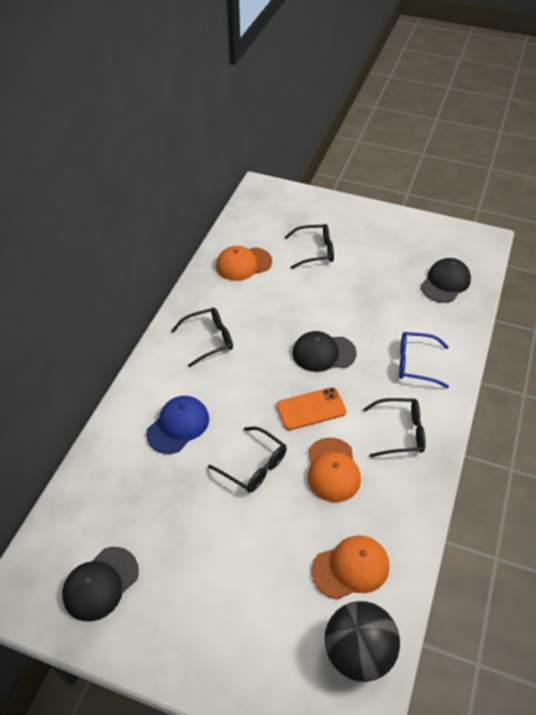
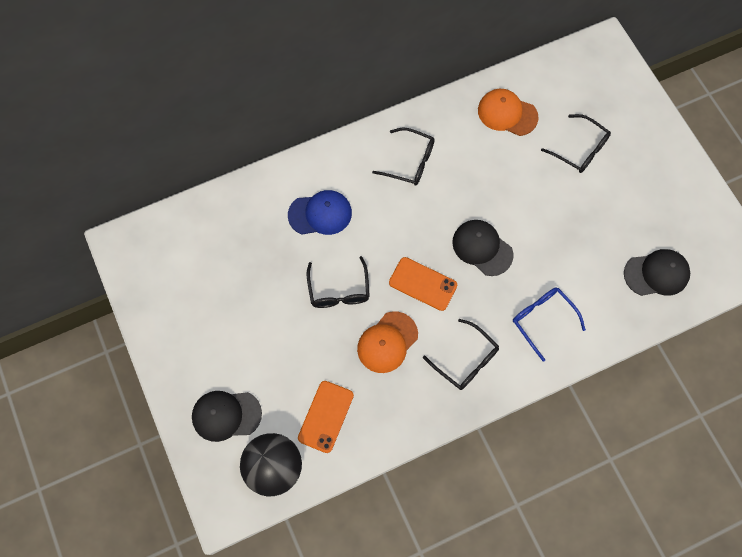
camera: 45 degrees right, 20 degrees up
black cap [62,547,139,622] -> black cap moved to [192,391,262,442]
orange cap [312,535,389,599] -> orange phone [298,381,354,453]

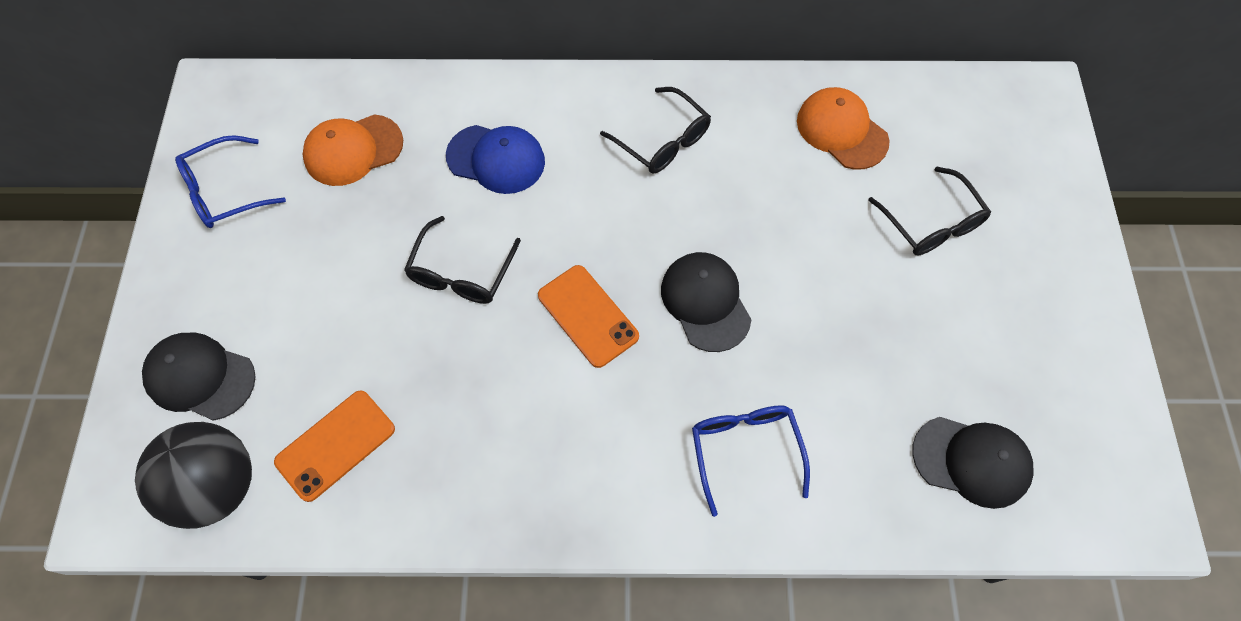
camera: 25 degrees right, 5 degrees down
orange cap [357,311,418,373] -> orange cap moved to [303,114,403,186]
black glasses [423,319,499,390] -> none
none -> blue glasses [175,135,286,228]

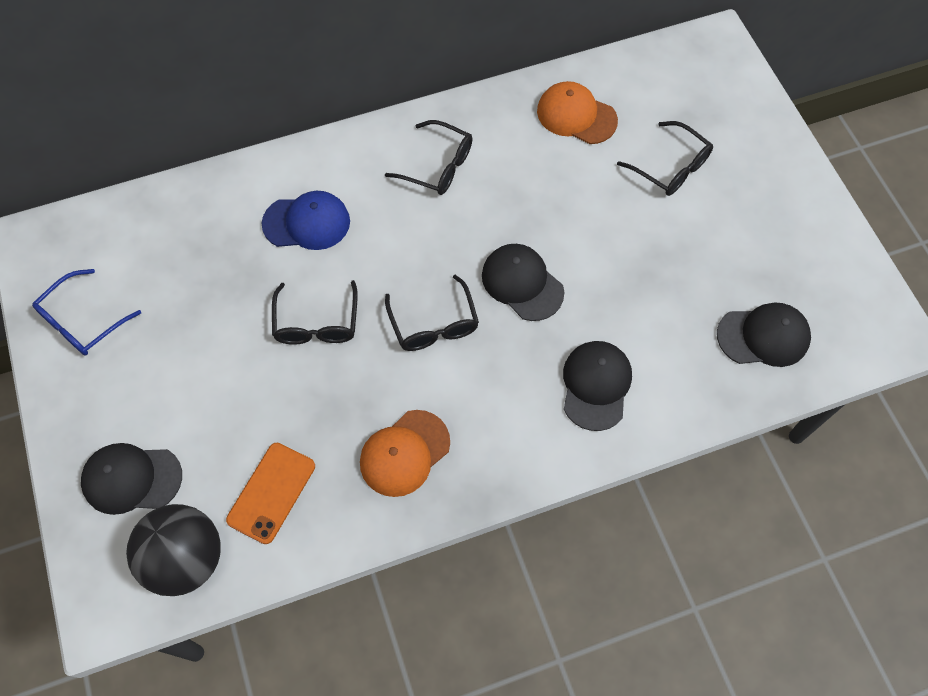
camera: 20 degrees left, 0 degrees up
orange cap [303,114,403,186] -> orange cap moved to [360,410,450,497]
orange phone [538,265,639,368] -> black glasses [385,275,479,351]
blue glasses [692,405,810,517] -> black cap [563,341,632,431]

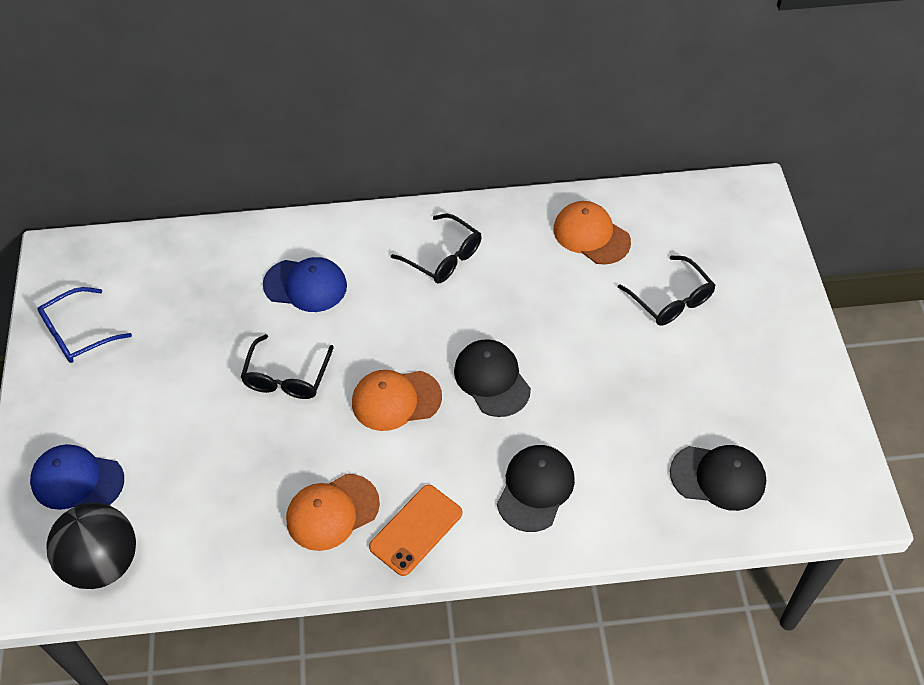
camera: 15 degrees right, 10 degrees down
black cap [81,443,182,515] -> blue cap [30,444,124,510]
orange phone [226,443,315,544] -> orange phone moved to [369,485,463,576]
black glasses [385,275,479,351] -> orange cap [352,370,442,431]

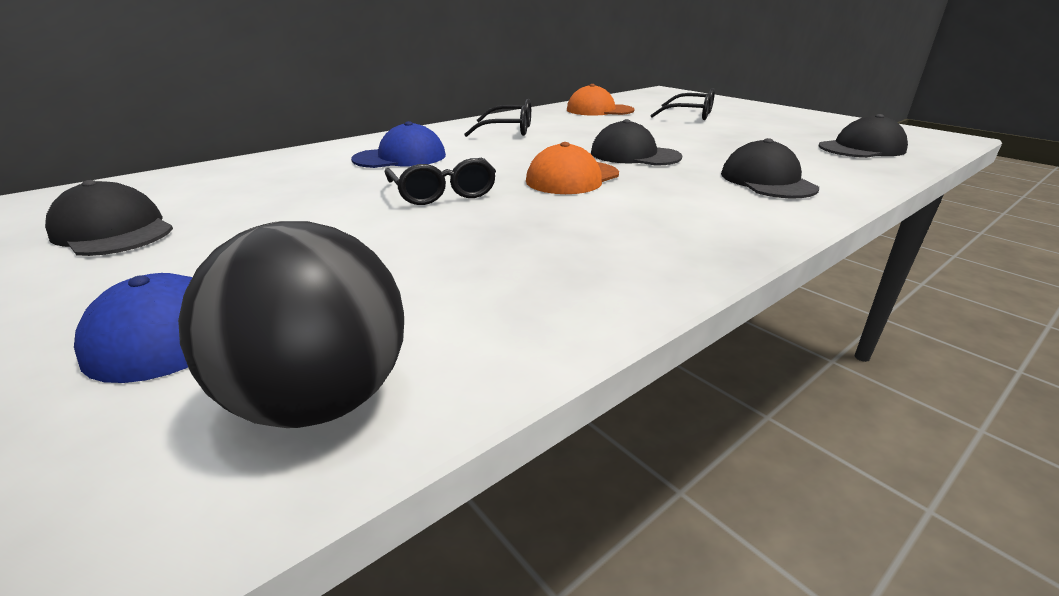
camera: 35 degrees left, 25 degrees down
blue glasses [37,287,132,363] -> black cap [45,180,173,256]
orange cap [286,474,380,551] -> none
orange phone [369,485,463,576] -> none

